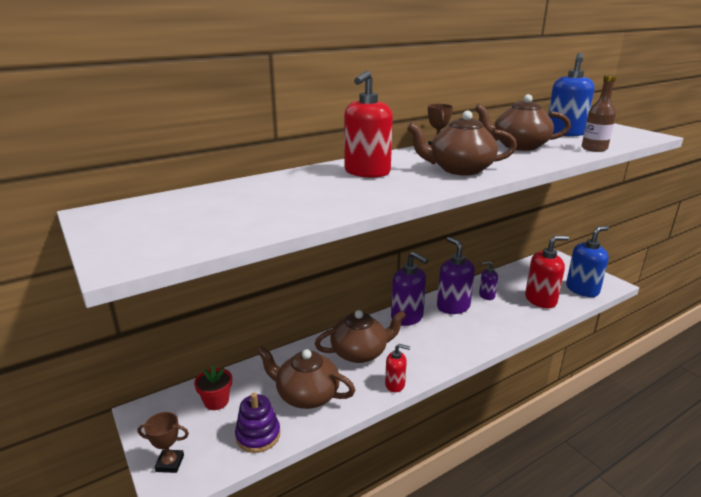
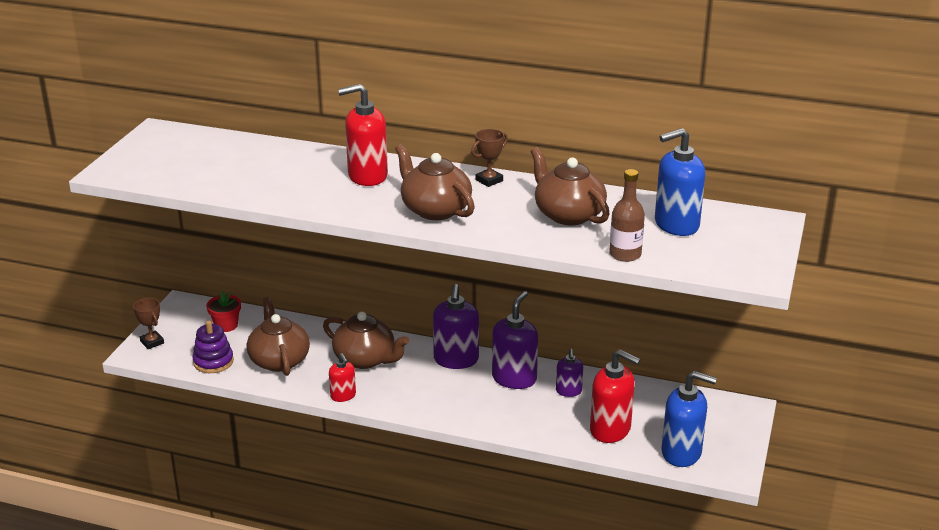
camera: 50 degrees right, 5 degrees up
purple soap dispenser [479,261,498,300] -> purple soap dispenser turned 135 degrees counterclockwise [556,349,583,397]

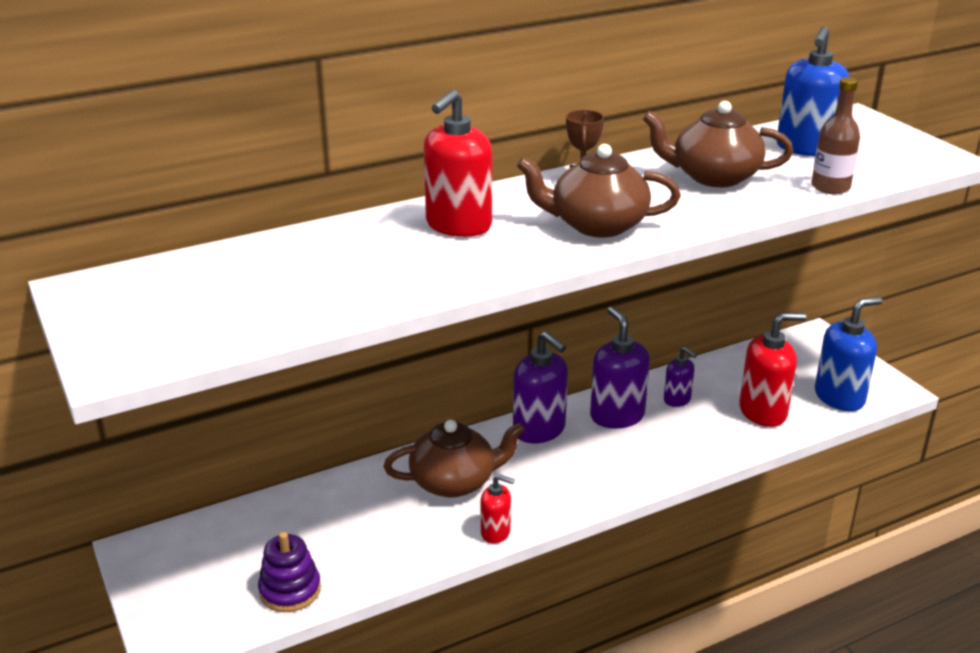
camera: 45 degrees left, 0 degrees up
brown trophy [133,298,164,349] -> none
red flower pot [207,291,241,332] -> none
brown teapot [247,297,310,376] -> none

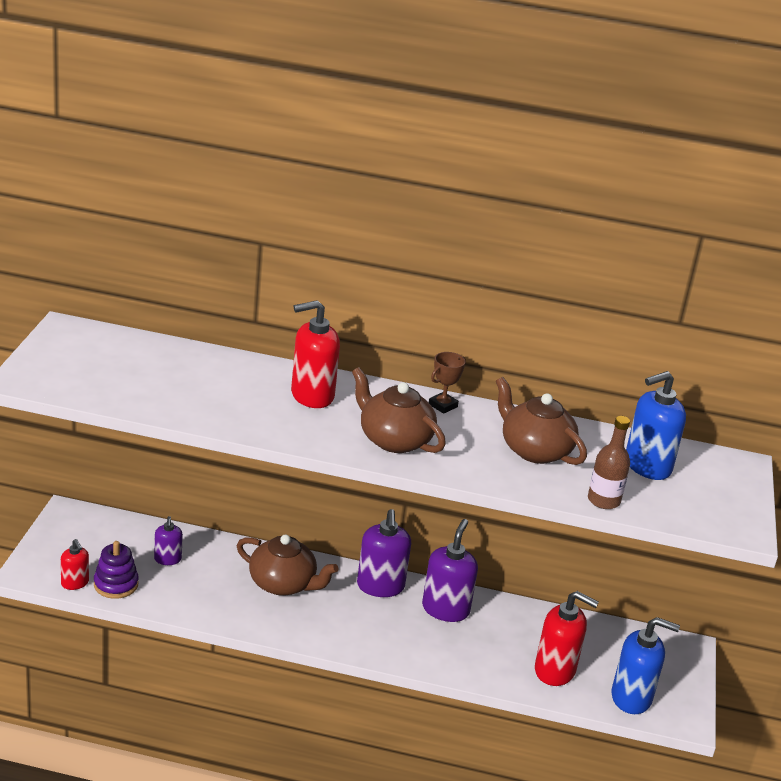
camera: 35 degrees right, 0 degrees up
red soap dispenser [481,474,515,544] -> red soap dispenser moved to [61,539,89,590]
purple soap dispenser [664,347,697,407] -> purple soap dispenser moved to [154,516,183,565]

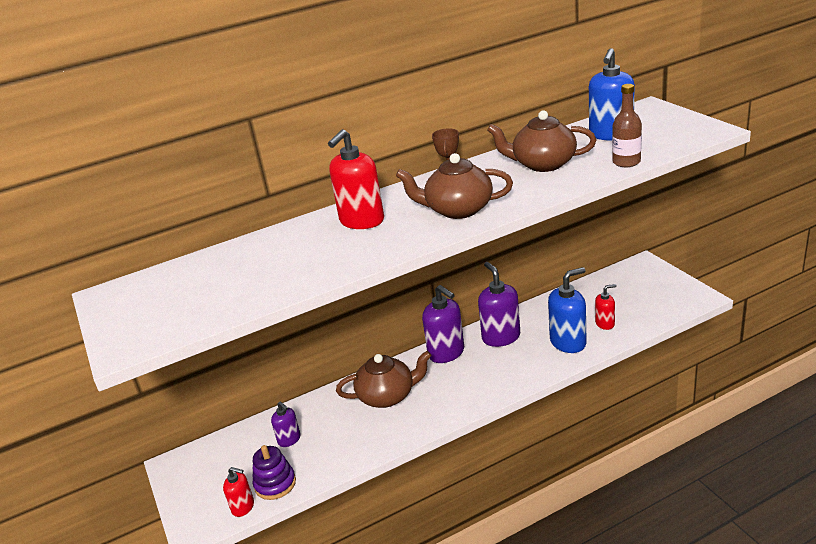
camera: 30 degrees left, 0 degrees up
red soap dispenser [535,591,599,686] -> red soap dispenser [595,284,616,330], size x0.56
blue soap dispenser [611,617,680,714] -> blue soap dispenser moved to [548,267,586,353]

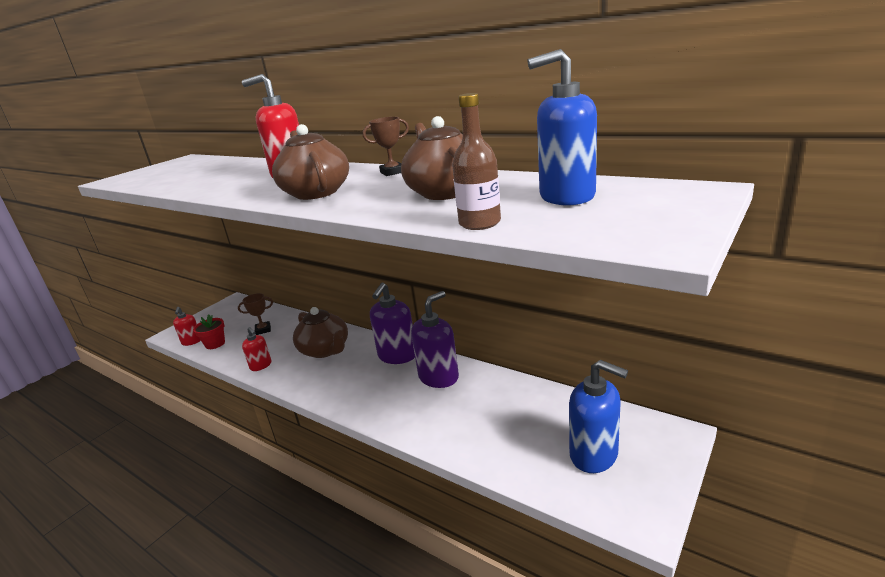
camera: 60 degrees right, 5 degrees down
purple stacking toy [253,445,296,500] -> red flower pot [193,315,225,349]
purple soap dispenser [271,402,301,447] -> brown trophy [238,293,273,335]
blue soap dispenser [548,267,586,353] -> blue soap dispenser moved to [569,360,628,473]
red soap dispenser [595,284,616,330] -> red soap dispenser moved to [242,327,271,371]

